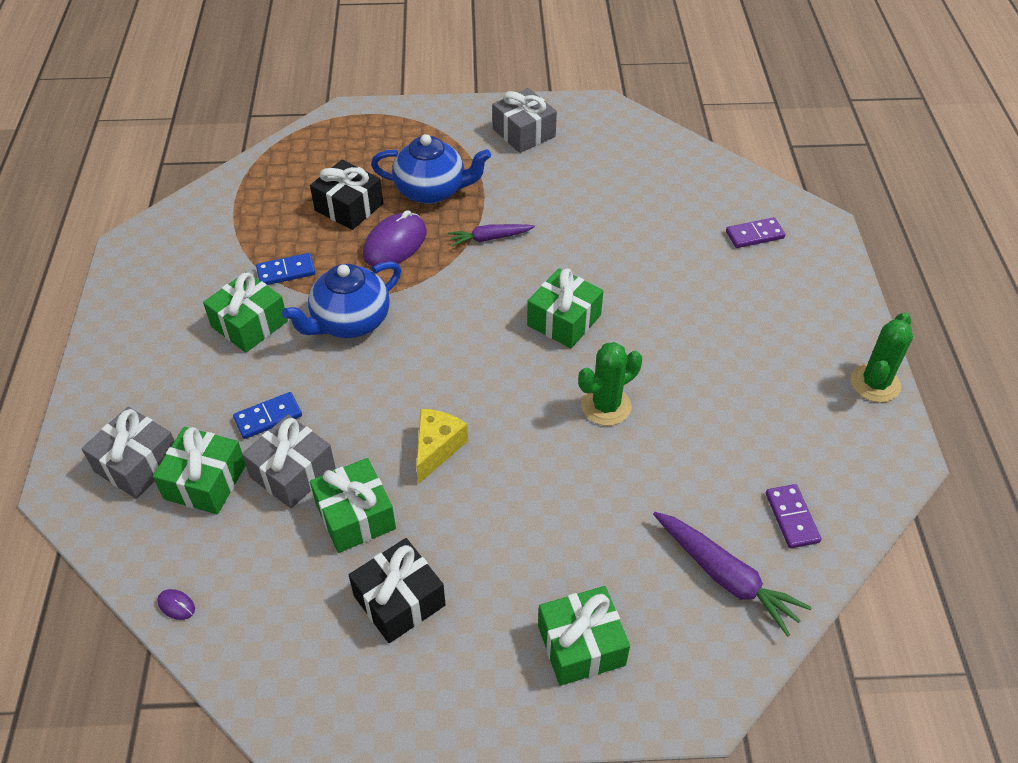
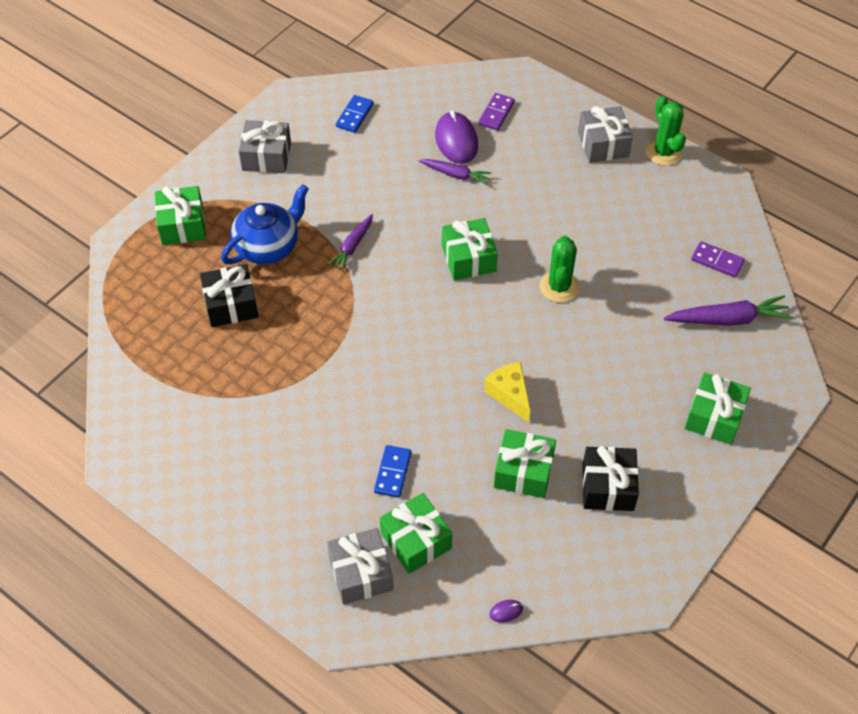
camera: 50 degrees left, 5 degrees up
green gift [203,272,288,352] -> green gift moved to [155,186,206,245]
grey gift [242,415,336,508] -> grey gift moved to [578,106,633,163]
blue domino [256,253,315,285] -> blue domino moved to [336,95,374,133]
blue teapot [282,261,401,338] -> none
purple mouse [363,210,426,266] -> purple mouse moved to [435,110,478,164]
none -> purple carrot [419,159,491,185]

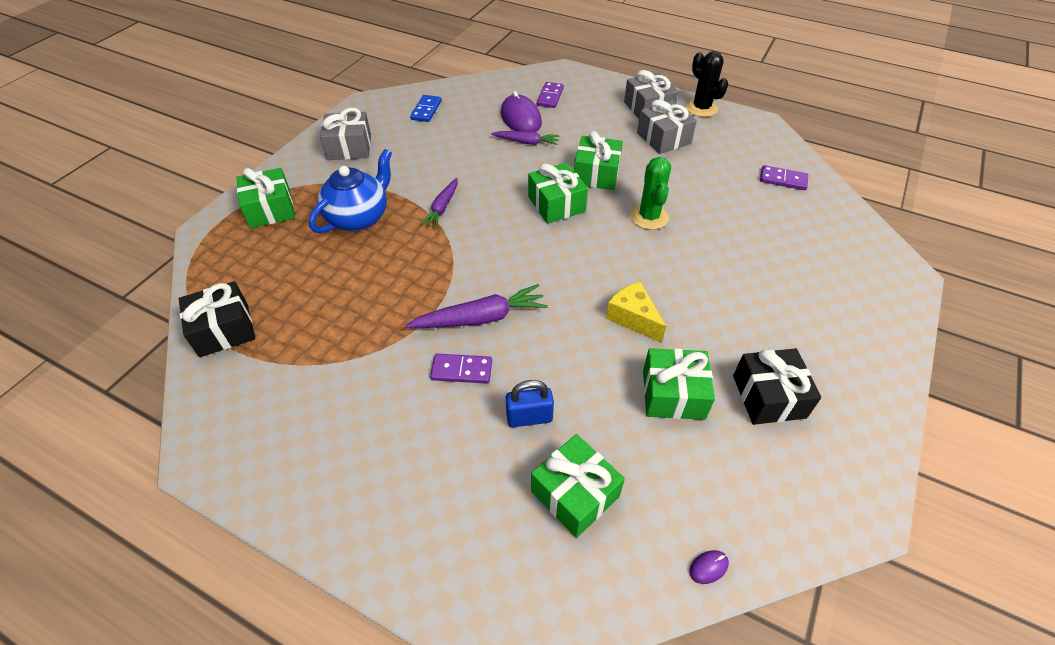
camera: 10 degrees left, 5 degrees down
black gift [200,264,259,327] -> black gift moved to [179,281,255,357]
grey gift [327,528,393,605] -> grey gift moved to [637,100,697,154]
blue domino [374,445,411,498] -> blue padlock [506,380,554,427]
green cactus [646,96,686,166] -> black cactus [686,51,728,117]
purple carrot [664,295,793,326] -> purple carrot moved to [405,284,548,328]
green gift [685,372,751,445] -> green gift moved to [574,131,623,190]
none -> purple domino [430,354,492,383]

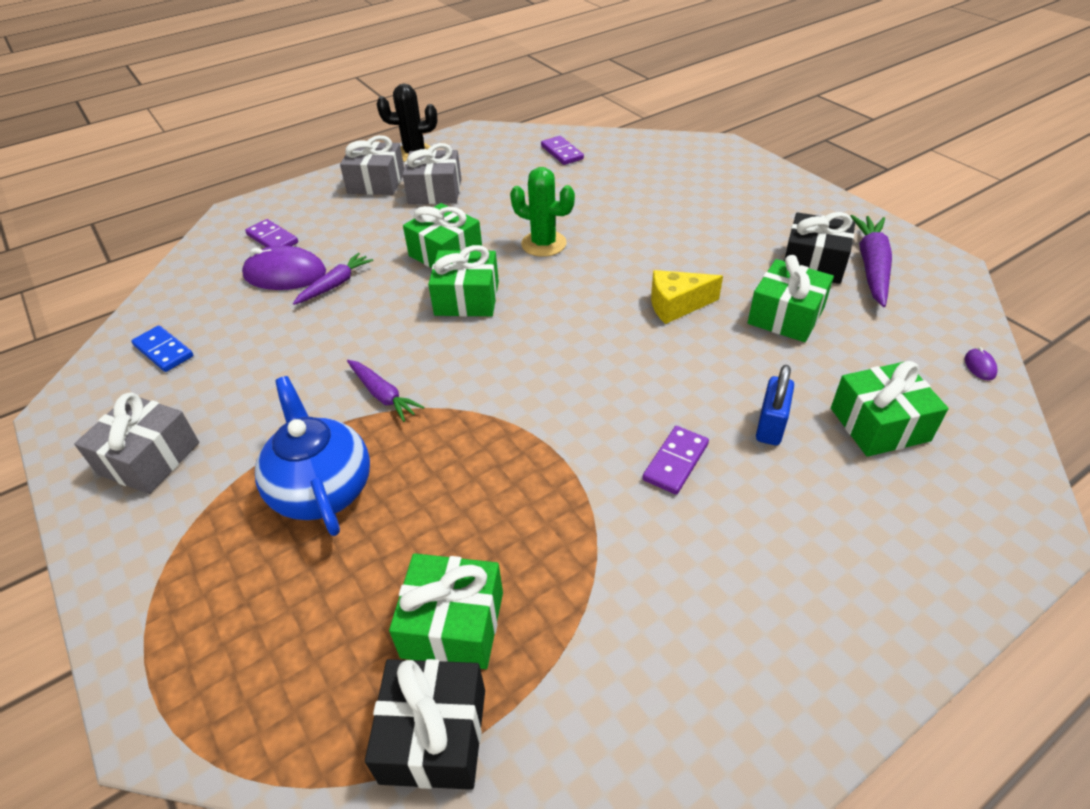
camera: 60 degrees left, 5 degrees down
green gift [236,168,295,228] -> green gift moved to [389,553,503,669]
purple carrot [405,284,548,328] -> purple carrot moved to [850,215,892,307]
purple domino [760,165,808,190] -> purple domino turned 75 degrees counterclockwise [541,136,584,165]

